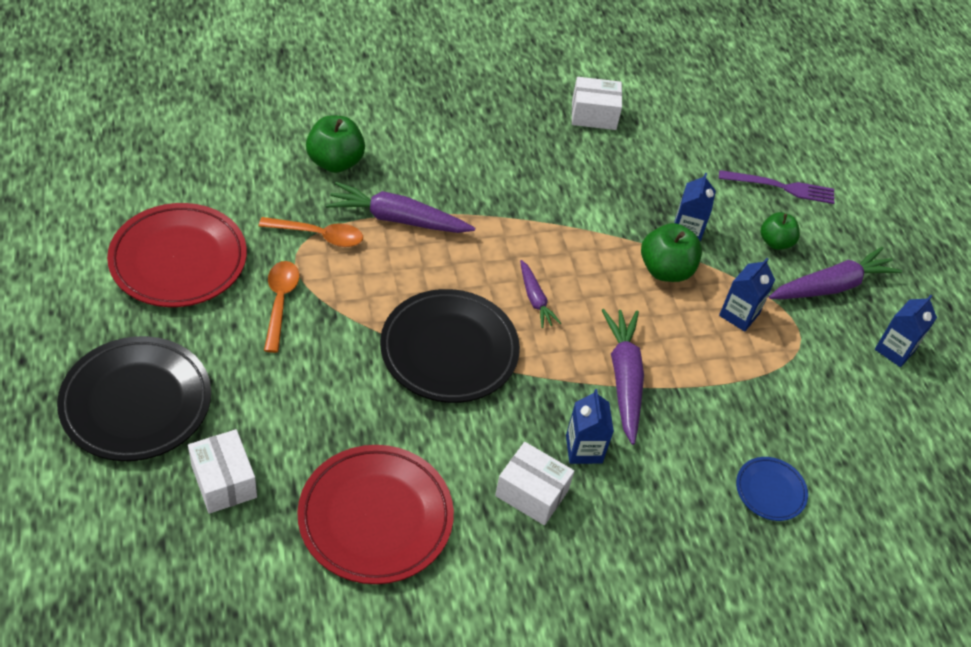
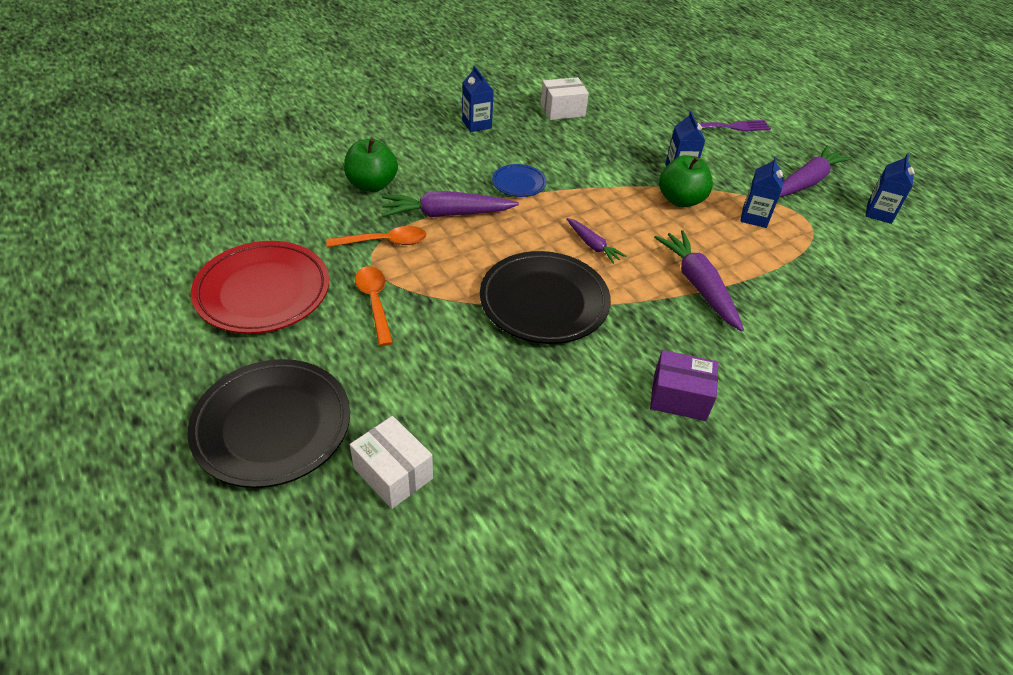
camera: 15 degrees left, 5 degrees down
red plate [297,445,454,584] -> none
white box [495,442,574,525] -> purple box [650,350,718,421]
blue carton [566,389,614,464] -> blue carton moved to [462,65,494,132]
blue plate [736,457,808,521] -> blue plate moved to [492,164,547,197]
green apple [760,212,800,250] -> none

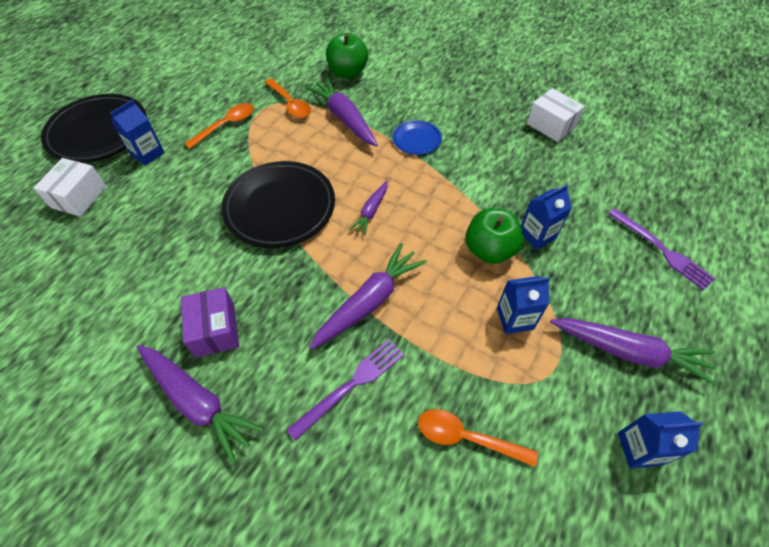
camera: 65 degrees right, 10 degrees up
red plate [191,241,329,334] -> none
blue carton [462,65,494,132] -> blue carton moved to [110,99,165,166]
none -> purple carrot [137,345,264,464]
none -> purple fork [286,339,404,441]
none -> orange spoon [418,409,538,467]

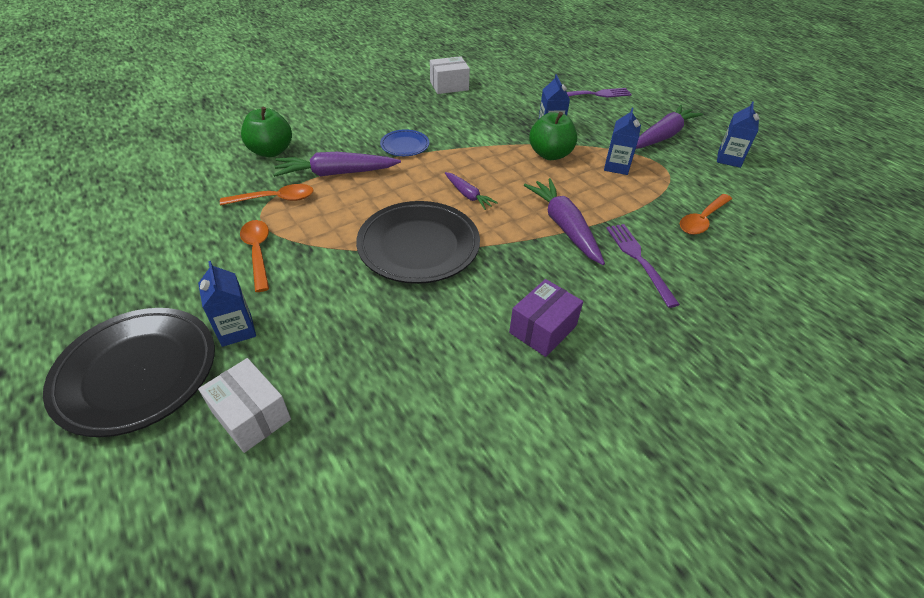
camera: 65 degrees left, 10 degrees down
purple carrot [137,345,264,464] -> none
purple box [181,287,239,358] -> purple box turned 60 degrees counterclockwise [509,279,583,357]

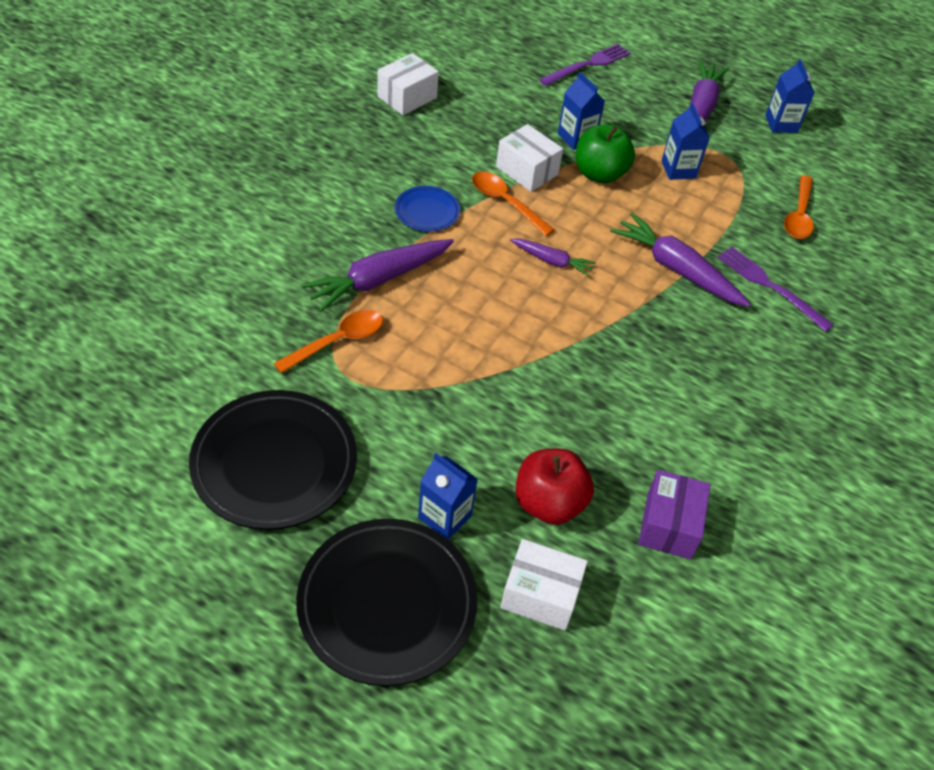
camera: 30 degrees left, 5 degrees up
orange spoon [240,220,269,292] -> orange spoon moved to [472,172,555,236]
green apple [241,107,292,157] -> none
black plate [356,201,480,284] -> black plate moved to [189,390,357,530]
purple box [509,279,583,357] -> purple box moved to [638,470,711,559]
none -> white box [496,124,563,192]
none -> red apple [515,449,594,525]

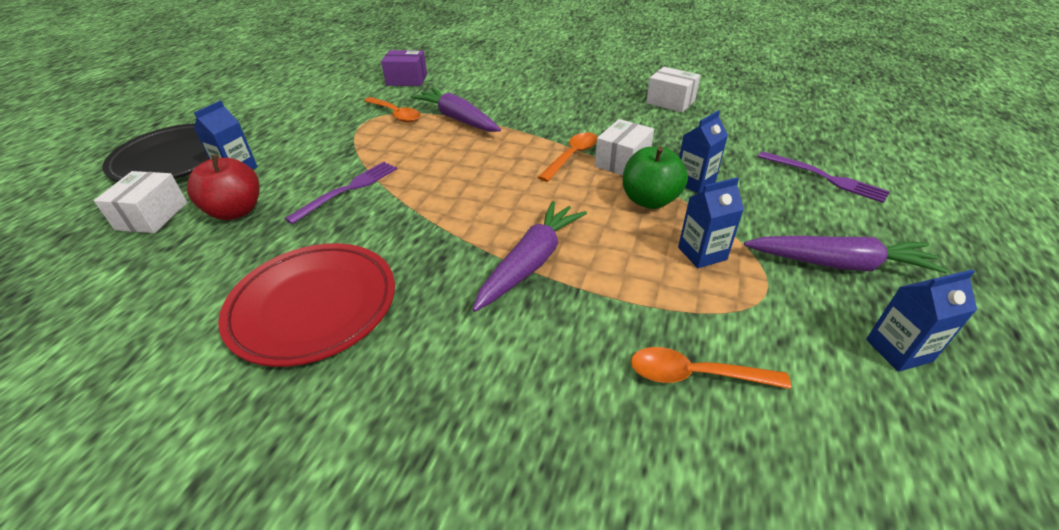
camera: 85 degrees right, 10 degrees down
black plate [189,390,357,530] -> none
blue plate [395,186,460,232] -> none
purple carrot [510,239,596,277] -> none
purple box [638,470,711,559] -> purple box moved to [381,50,427,86]
purple fork [718,247,834,332] -> purple fork moved to [285,162,397,224]
none -> red plate [218,243,395,367]

